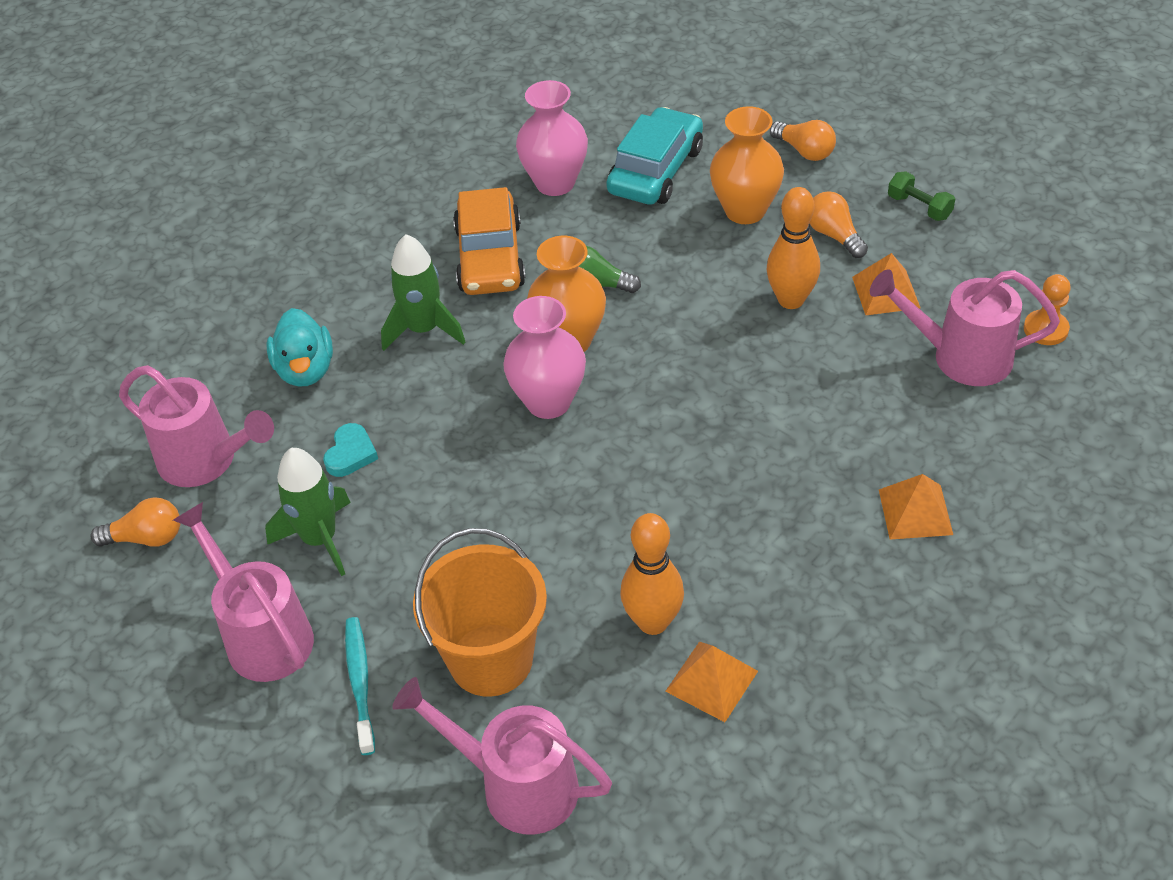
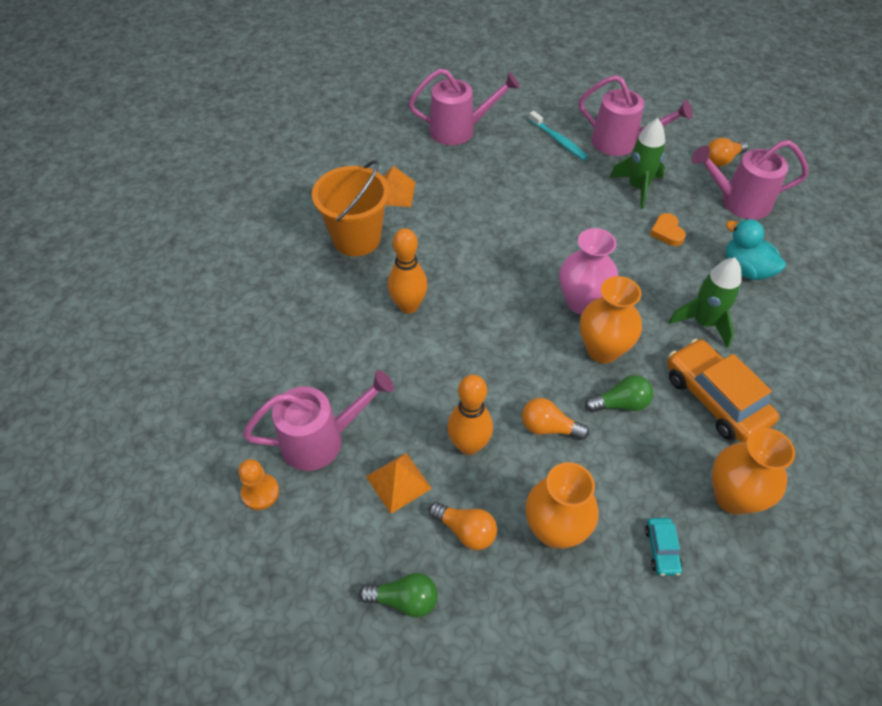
camera: 150 degrees right, 5 degrees up
turquoise heart [323,423,378,477] -> orange heart [650,213,686,246]
orange bucket [413,528,547,697] -> orange bucket moved to [312,160,390,256]
pink vase [516,80,588,196] -> orange vase [712,428,795,514]
turquoise car [606,107,703,205] -> turquoise car [645,518,683,576], size x0.45
orange bowling pin [620,513,684,635] -> orange bowling pin moved to [388,228,428,314]
orange light bulb [770,120,836,161] -> orange light bulb moved to [522,398,589,440]
orange pyramid [879,474,953,540] -> none
green dumbbell [888,171,955,221] -> green light bulb [359,573,438,617]

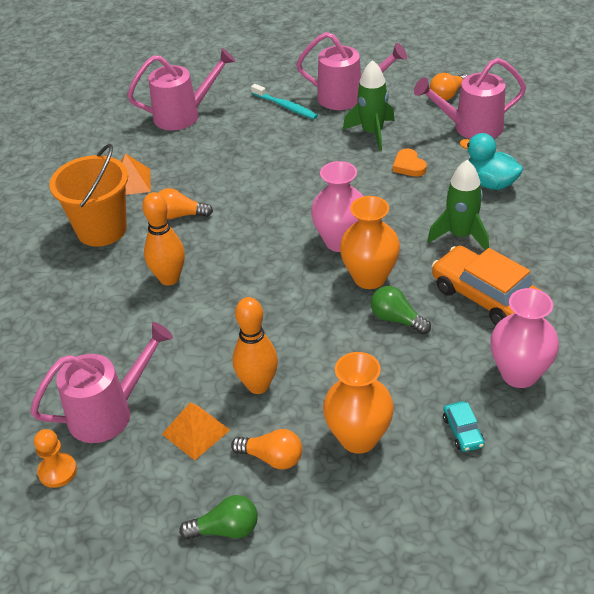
camera: 10 degrees left, 10 degrees down
orange light bulb [522,398,589,440] -> orange light bulb moved to [158,188,213,219]
green light bulb [585,375,653,412] -> green light bulb turned 120 degrees counterclockwise [371,286,431,334]
orange vase [712,428,795,514] -> pink vase [490,288,559,388]

